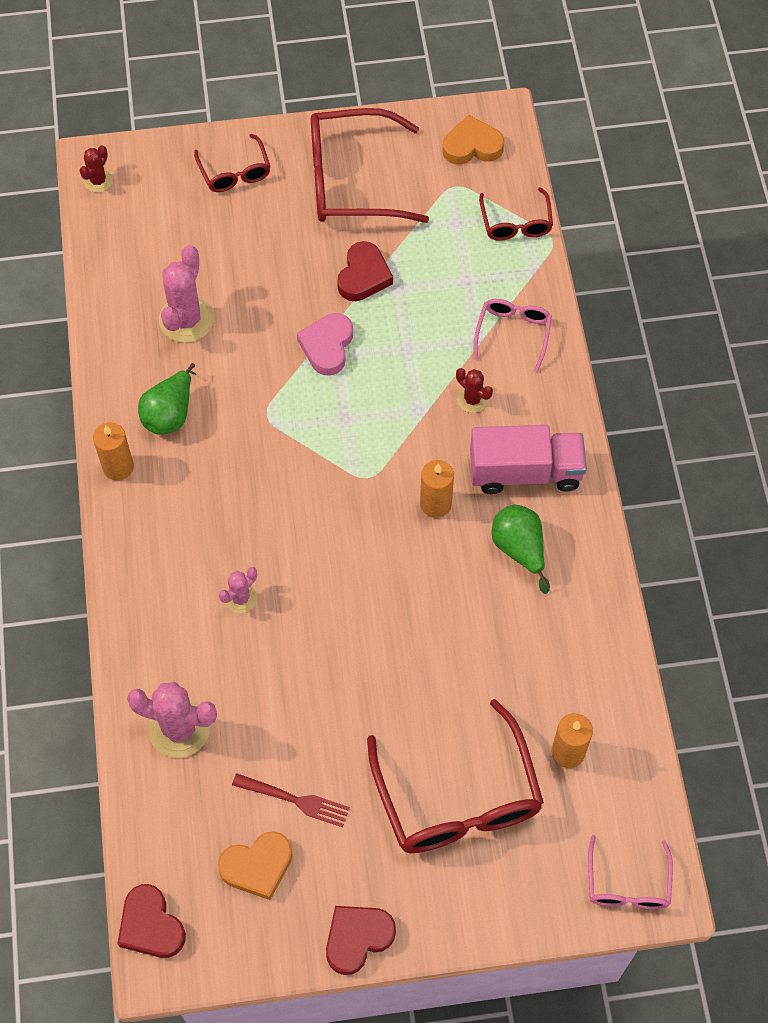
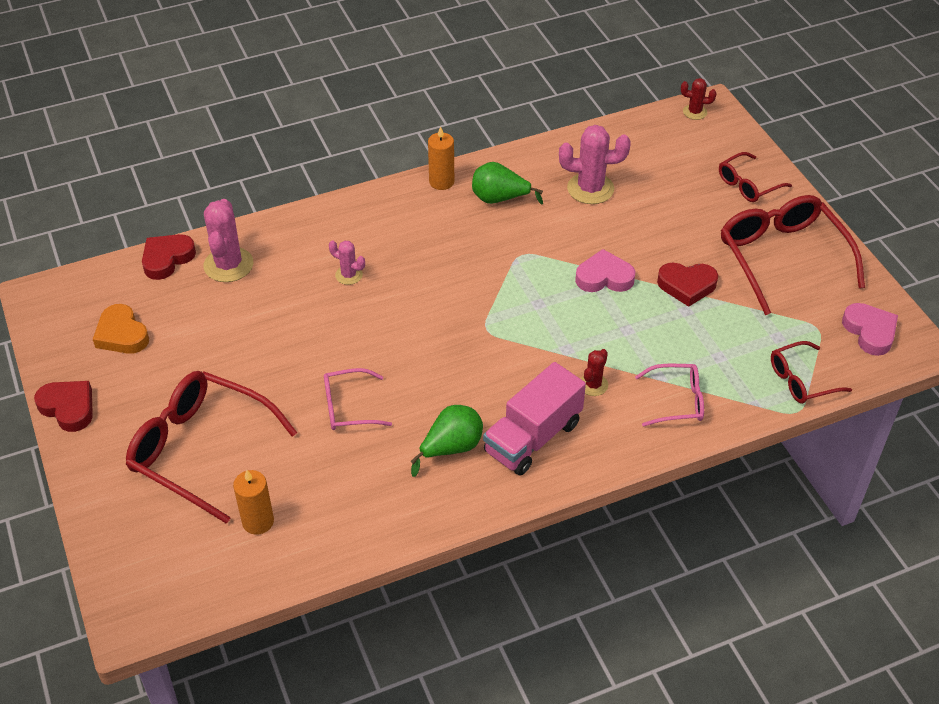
camera: 75 degrees right, 15 degrees down
red heart [117,884,186,958] -> red heart moved to [142,234,196,280]
red fork [232,773,350,827] -> none
red glasses [367,699,544,853] -> red glasses turned 60 degrees clockwise [126,371,297,524]
orange candle [420,460,454,518] -> none
orange heart [442,115,504,165] -> pink heart [842,303,898,356]
pink truck [470,425,587,494] -> pink truck turned 60 degrees clockwise [483,362,586,476]
pink glasses [588,835,673,909] -> pink glasses moved to [324,368,392,430]

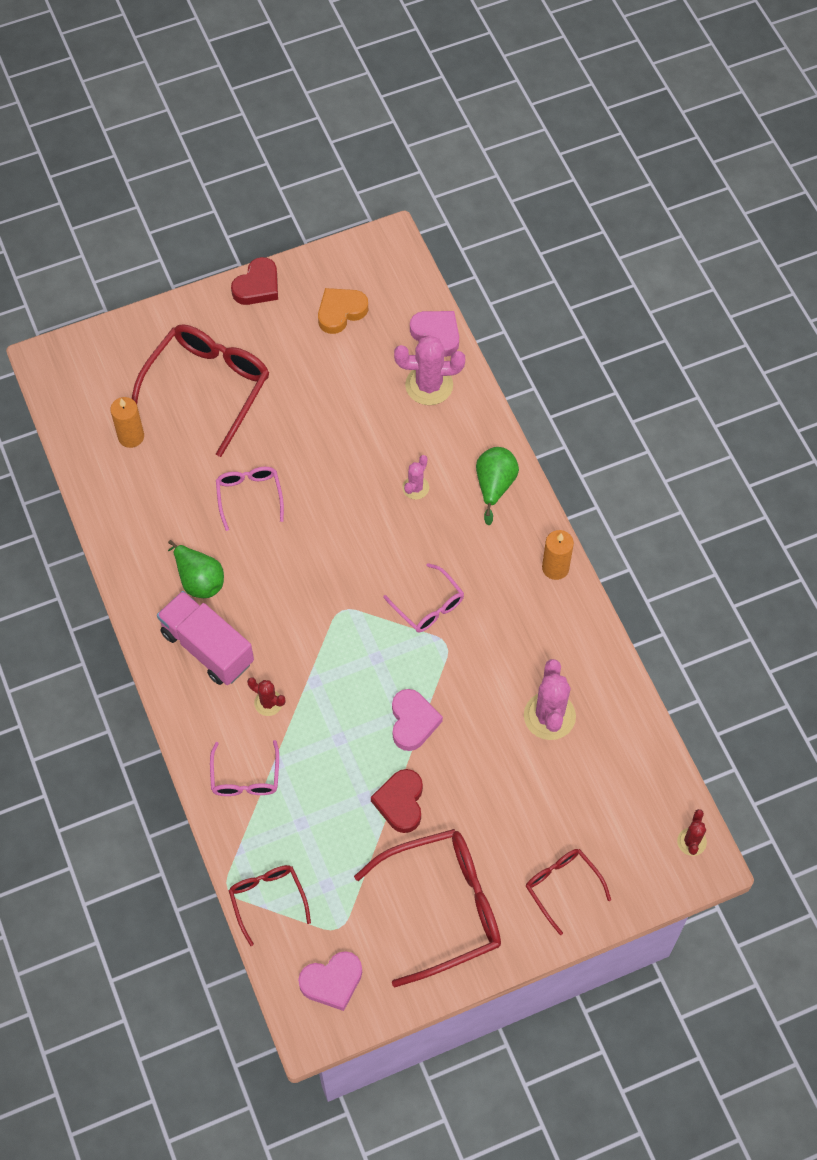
camera: 90 degrees right, 15 degrees up
red heart [142,234,196,280] -> pink heart [410,311,459,357]
green pear [472,162,543,205] -> green pear moved to [476,447,519,526]
none -> pink glasses [383,563,464,633]

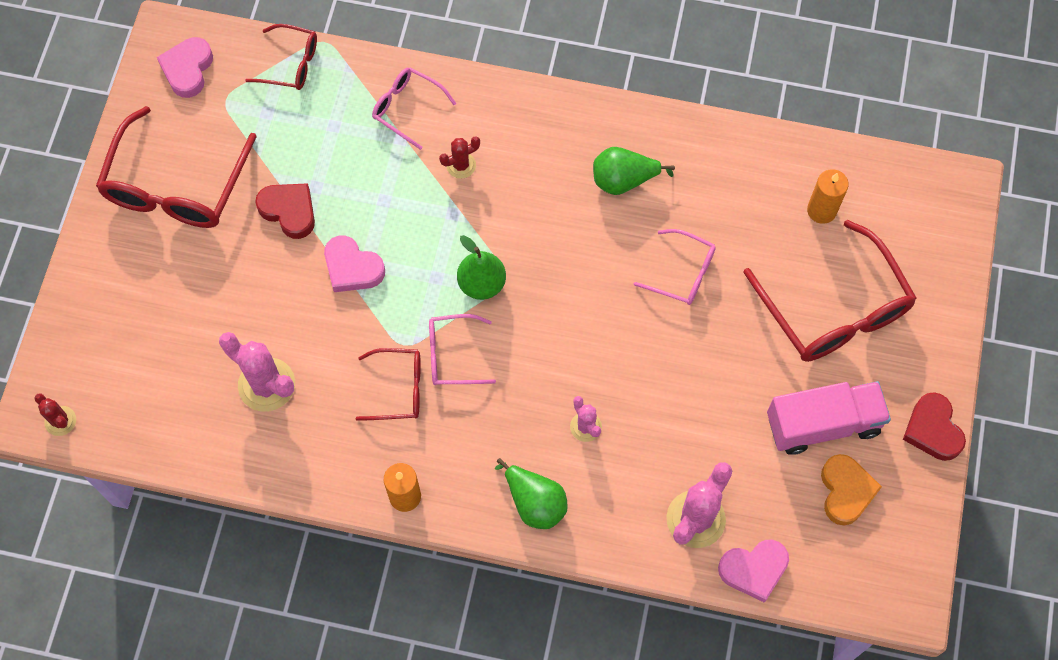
camera: 125 degrees right, 5 degrees up
pink truck [157,591,254,685] -> pink truck moved to [767,381,891,455]
red glasses [526,849,611,935] -> red glasses moved to [356,348,421,421]
none -> green pear [457,235,506,300]

